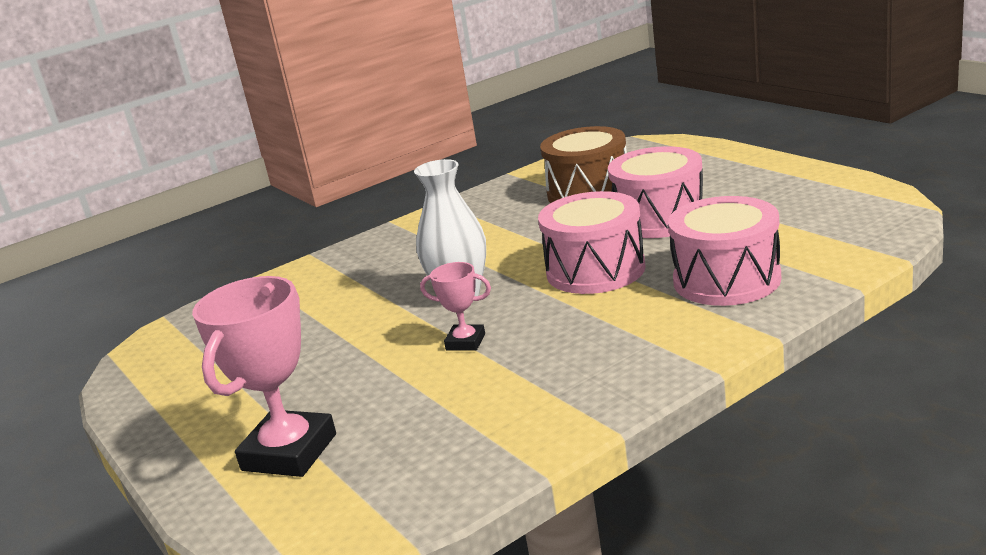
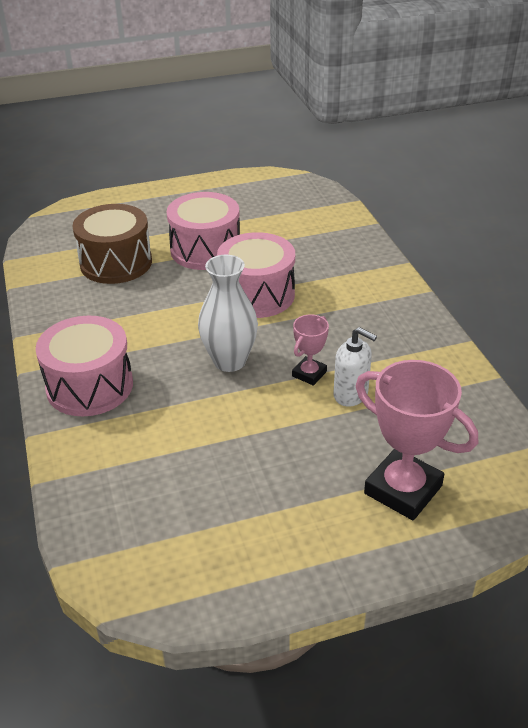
camera: 75 degrees left, 15 degrees up
pink drum [668,196,781,306] -> pink drum moved to [36,316,133,416]
none -> white soap dispenser [333,327,377,407]

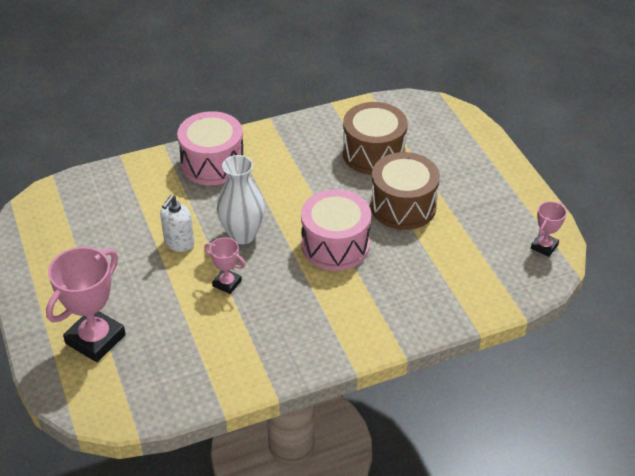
camera: 85 degrees right, 5 degrees up
pink drum [167,192,240,270] -> brown drum [370,152,440,230]
white soap dispenser [333,327,377,407] -> white soap dispenser moved to [160,195,194,252]
none -> pink trophy [531,201,567,257]

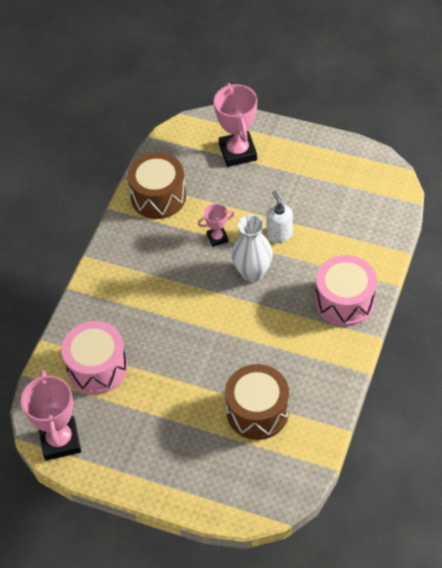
camera: 135 degrees right, 10 degrees up
pink drum [301,189,371,271] -> pink drum moved to [61,321,128,394]
brown drum [370,152,440,230] -> brown drum moved to [127,152,186,219]
pink trophy [531,201,567,257] -> pink trophy [21,370,81,461], size x1.92

